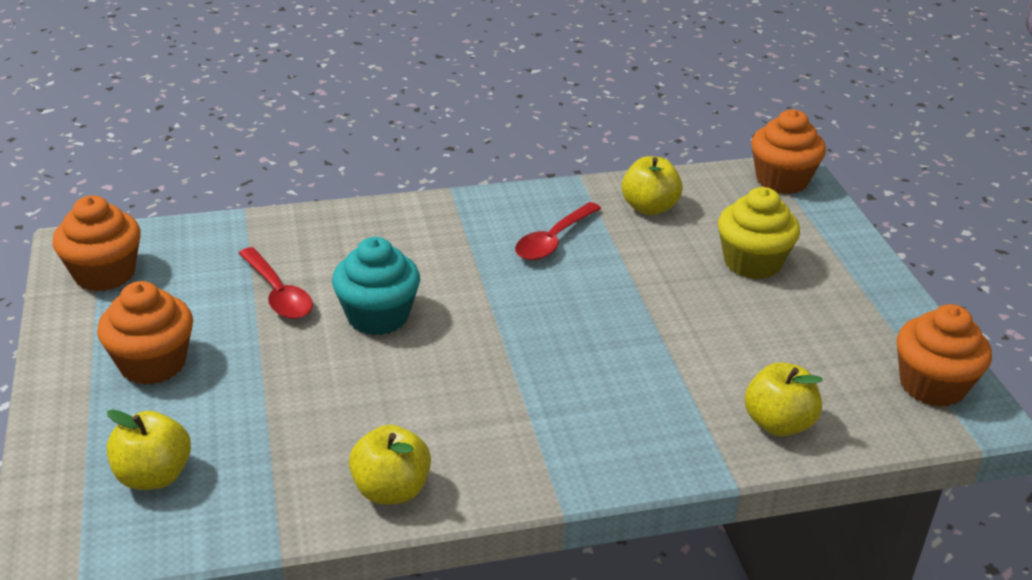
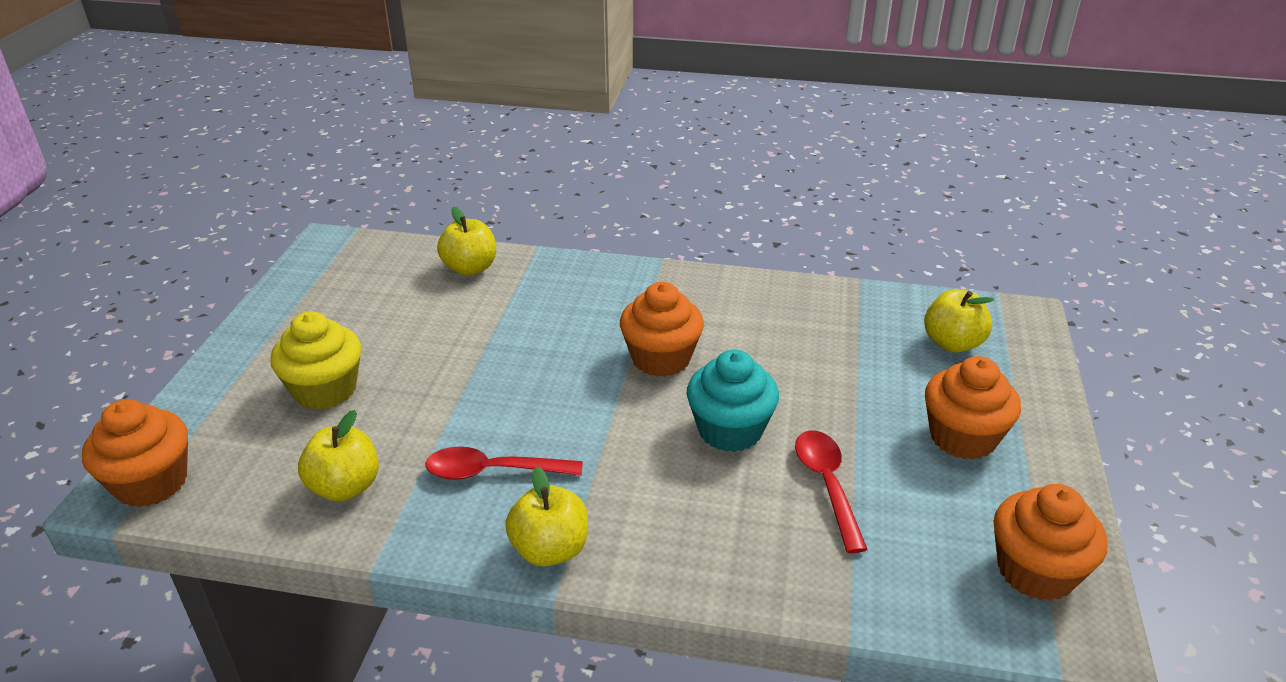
camera: 155 degrees left, 0 degrees up
yellow apple [349,425,431,504] -> yellow apple moved to [505,467,588,567]
red spoon [515,202,601,260] -> red spoon turned 150 degrees counterclockwise [425,447,583,480]
orange cupcake [897,304,992,407] -> orange cupcake moved to [620,282,704,377]

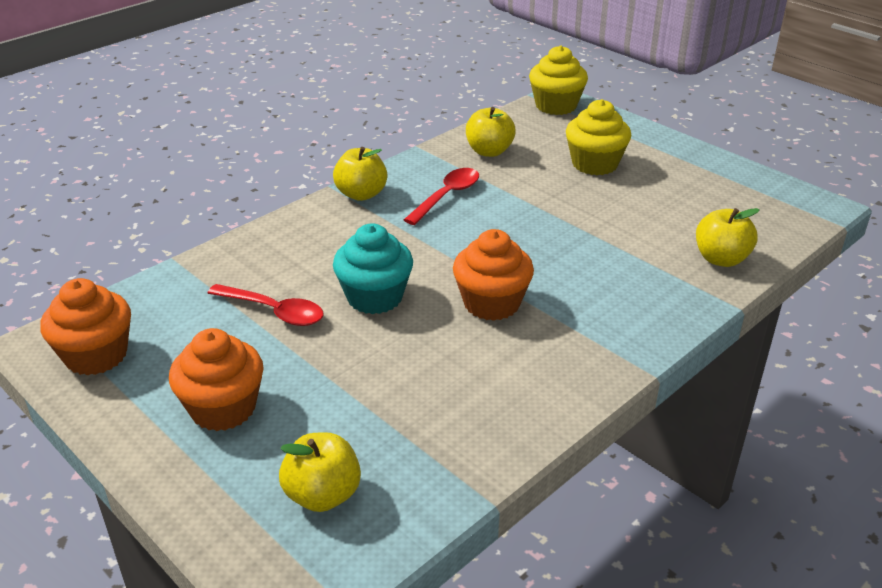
camera: 125 degrees right, 0 degrees up
orange cupcake [82,399,188,507] -> yellow cupcake [529,45,588,115]

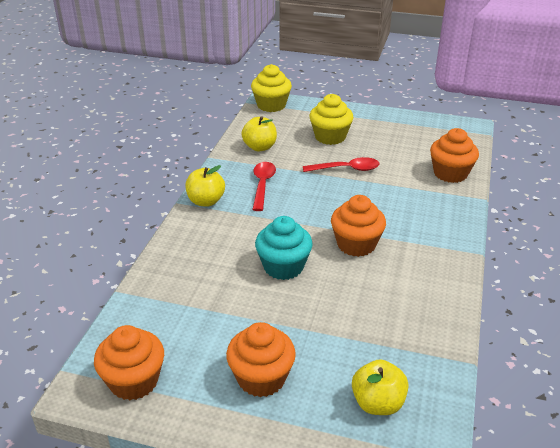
camera: 30 degrees left, 0 degrees up
red spoon [207,284,324,326] -> red spoon moved to [303,157,379,172]
yellow apple [696,208,760,267] -> orange cupcake [430,128,479,183]

